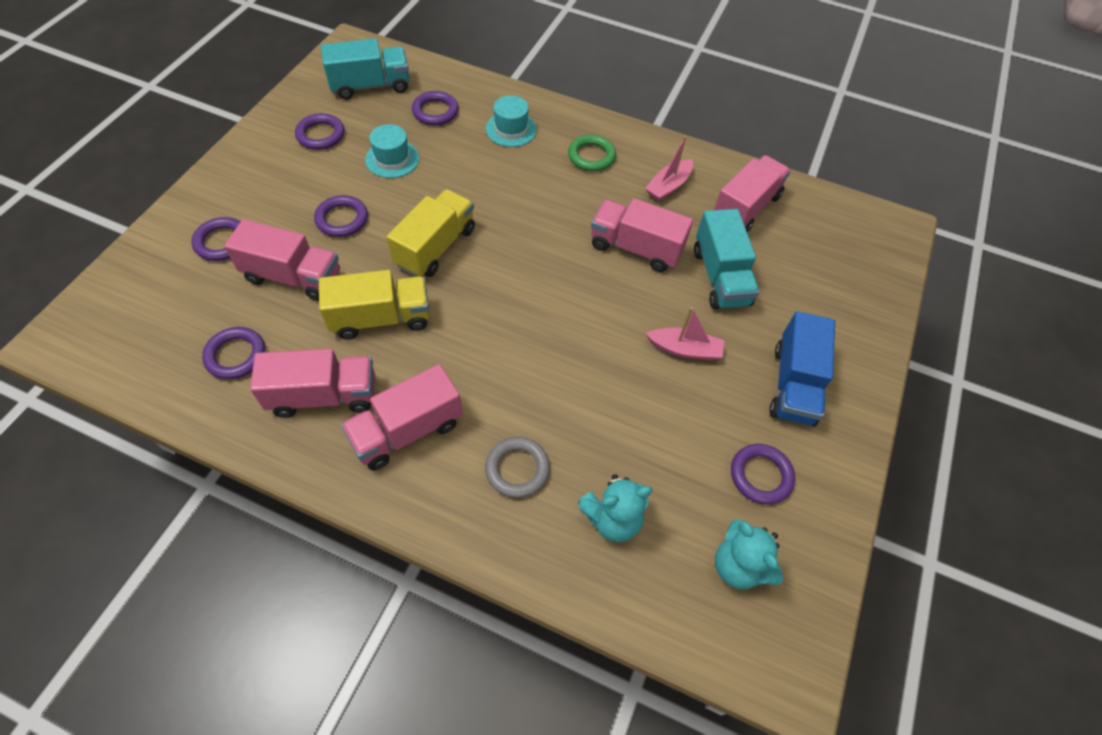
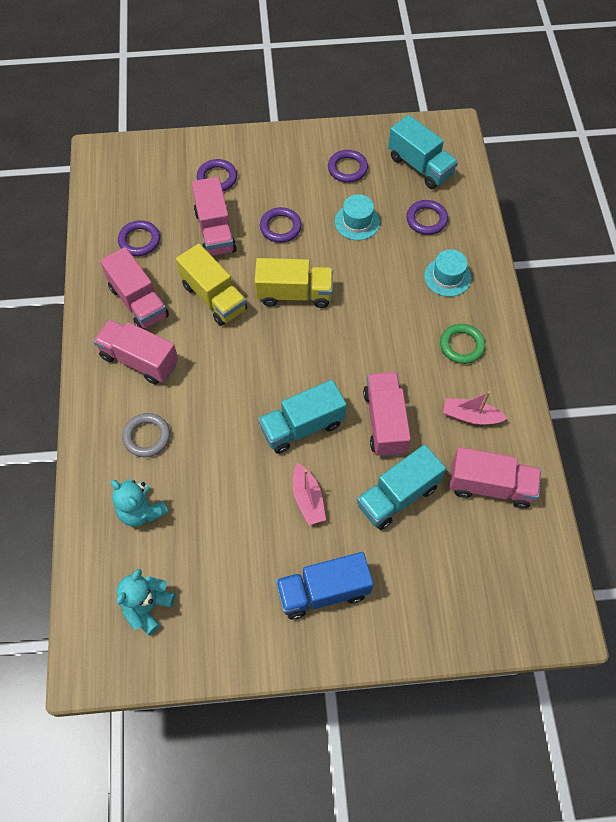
camera: 65 degrees right, 5 degrees up
purple ring [731,444,795,505] -> none
none -> turquoise truck [258,380,347,454]

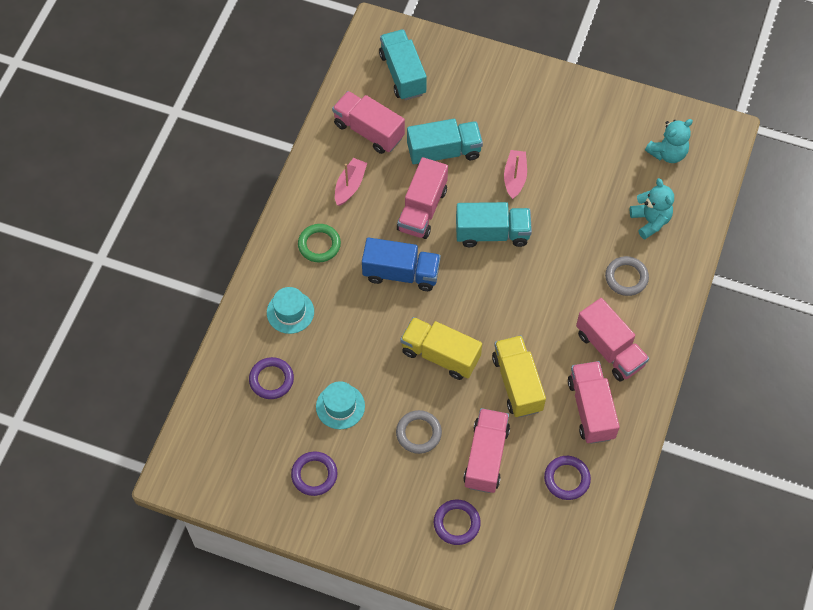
camera: 155 degrees left, 0 degrees up
purple ring [260,207,302,243] -> grey ring [396,410,442,454]
blue truck [276,552,373,620] -> blue truck moved to [362,237,441,291]
turquoise truck [388,115,458,189] -> turquoise truck moved to [379,29,427,100]
pink boat [443,391,508,425] -> pink boat turned 105 degrees counterclockwise [335,158,367,206]

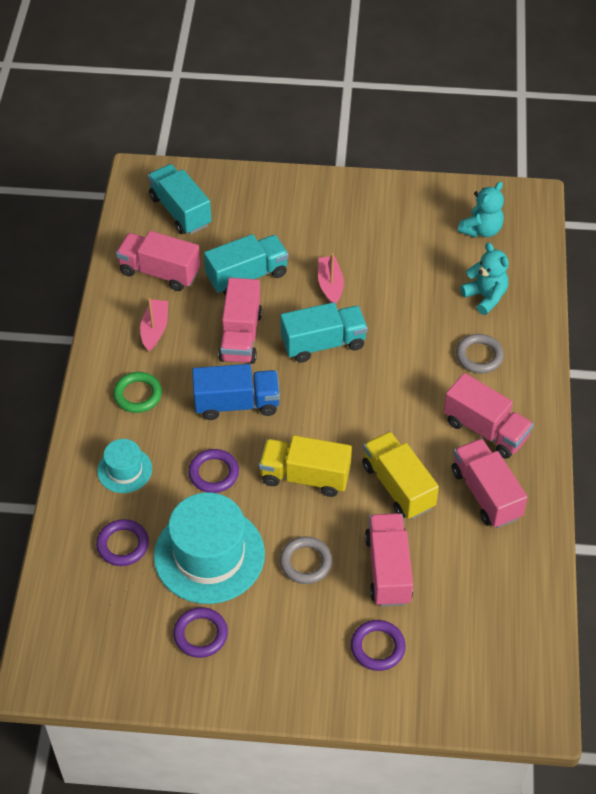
camera: 15 degrees left, 10 degrees down
turquoise hat [316,381,365,429] -> turquoise hat [154,492,265,604], size x1.94
purple ring [544,456,591,500] -> purple ring moved to [188,449,239,493]

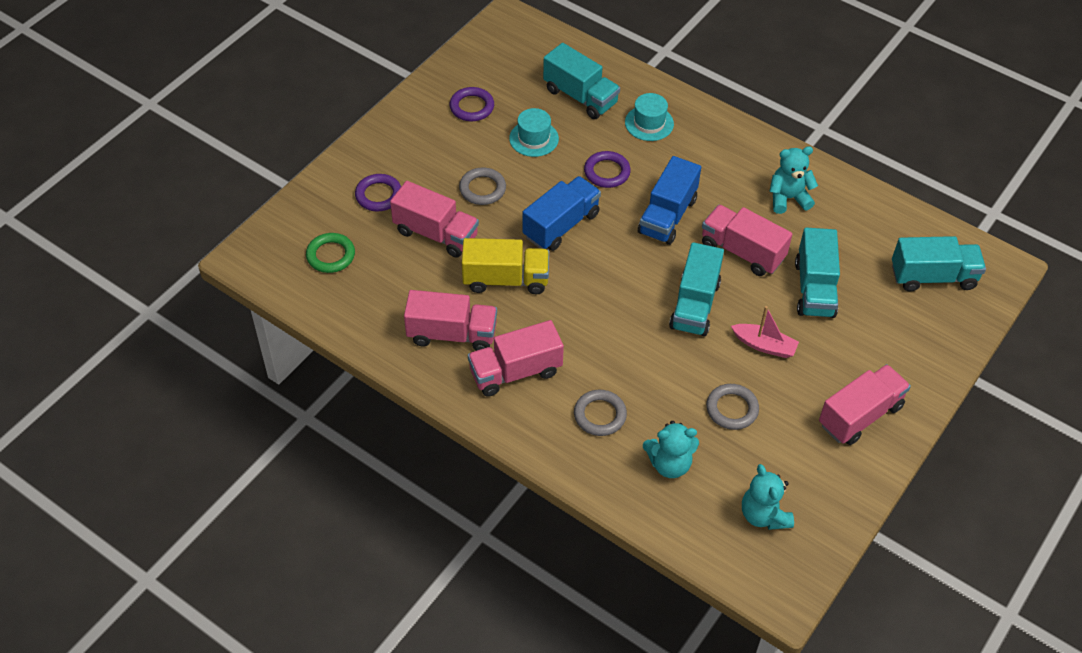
camera: 120 degrees right, 0 degrees up
purple ring [96,519,149,566] -> turquoise truck [543,43,620,119]
green ring [113,372,162,413] -> green ring moved to [306,233,355,273]
pink truck [116,231,201,291] -> pink truck moved to [819,364,911,445]
pink boat [140,298,168,351] -> turquoise teddy bear [769,146,818,214]
turquoise hat [154,492,265,604] -> turquoise hat [509,108,559,157], size x0.52
yellow truck [259,435,352,497] -> blue truck [523,176,601,251]
none -> grey ring [706,384,759,430]

